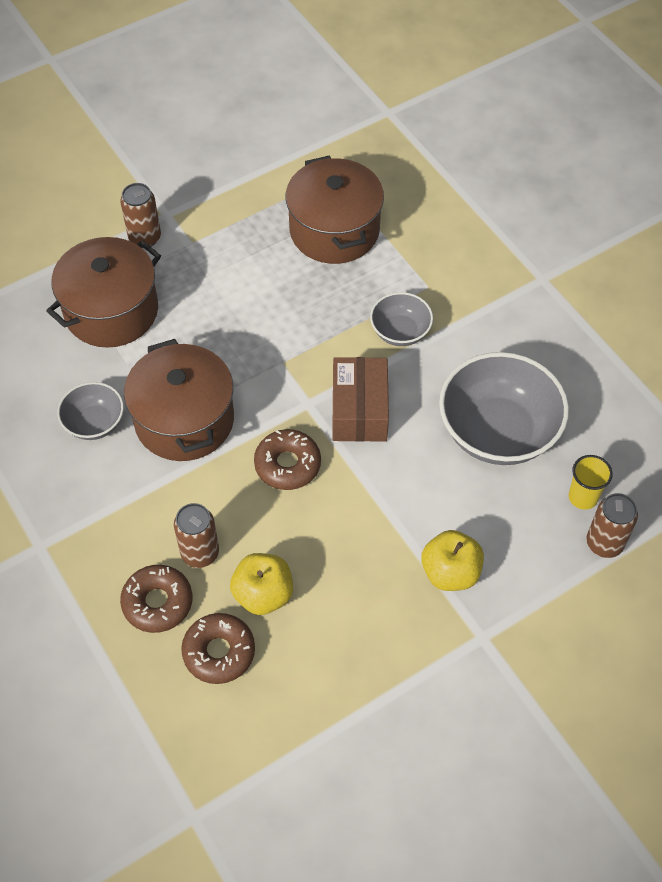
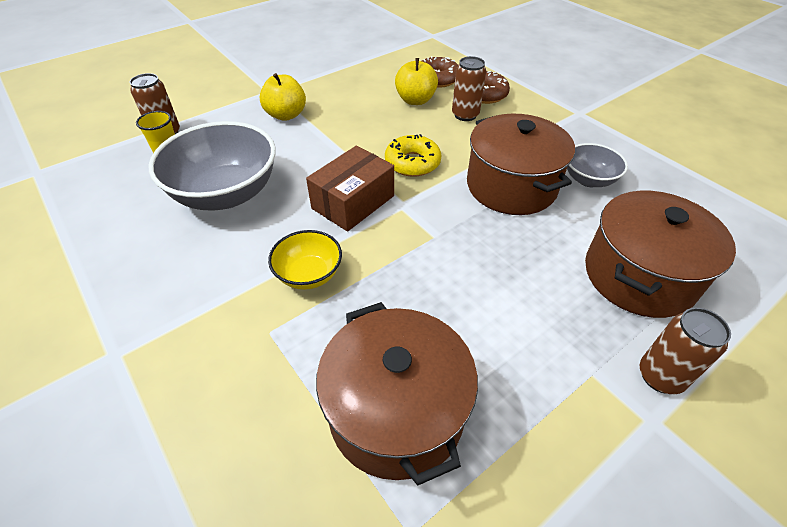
camera: 175 degrees right, 10 degrees down
brown donut [254,429,321,490] -> yellow donut [385,134,442,177]
brown box [333,357,389,442] -> brown box turned 45 degrees clockwise [306,146,394,232]
grey bowl [370,292,433,346] -> yellow bowl [268,230,342,290]

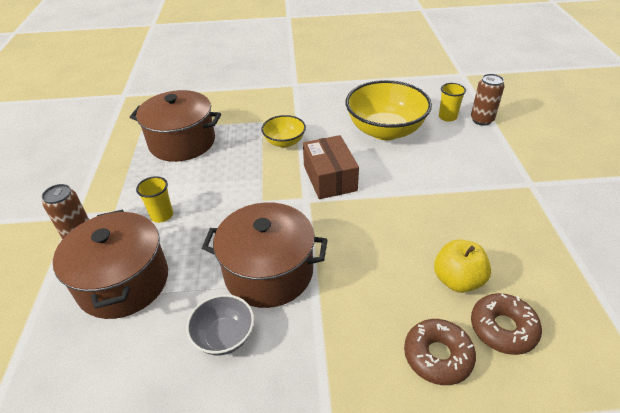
camera: 125 degrees right, 5 degrees down
grey bowl [149,121,276,211] -> yellow bowl [346,80,432,140]
yellow apple [260,73,306,121] -> none
yellow donut [385,134,442,177] -> none
brown can [452,56,486,121] -> none
none -> yellow cup [136,176,173,223]

